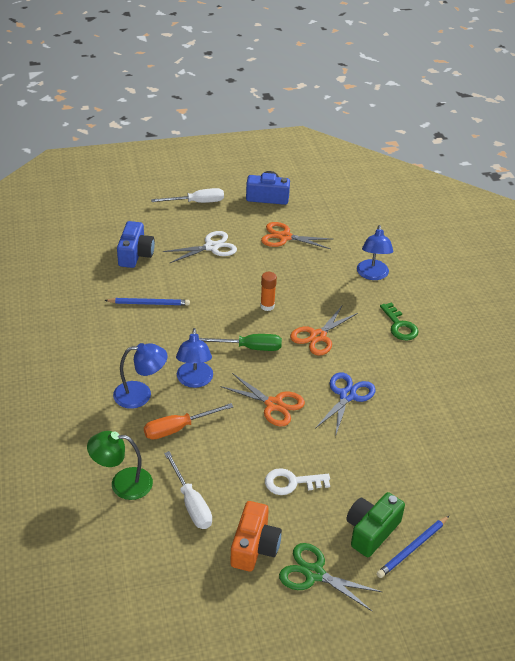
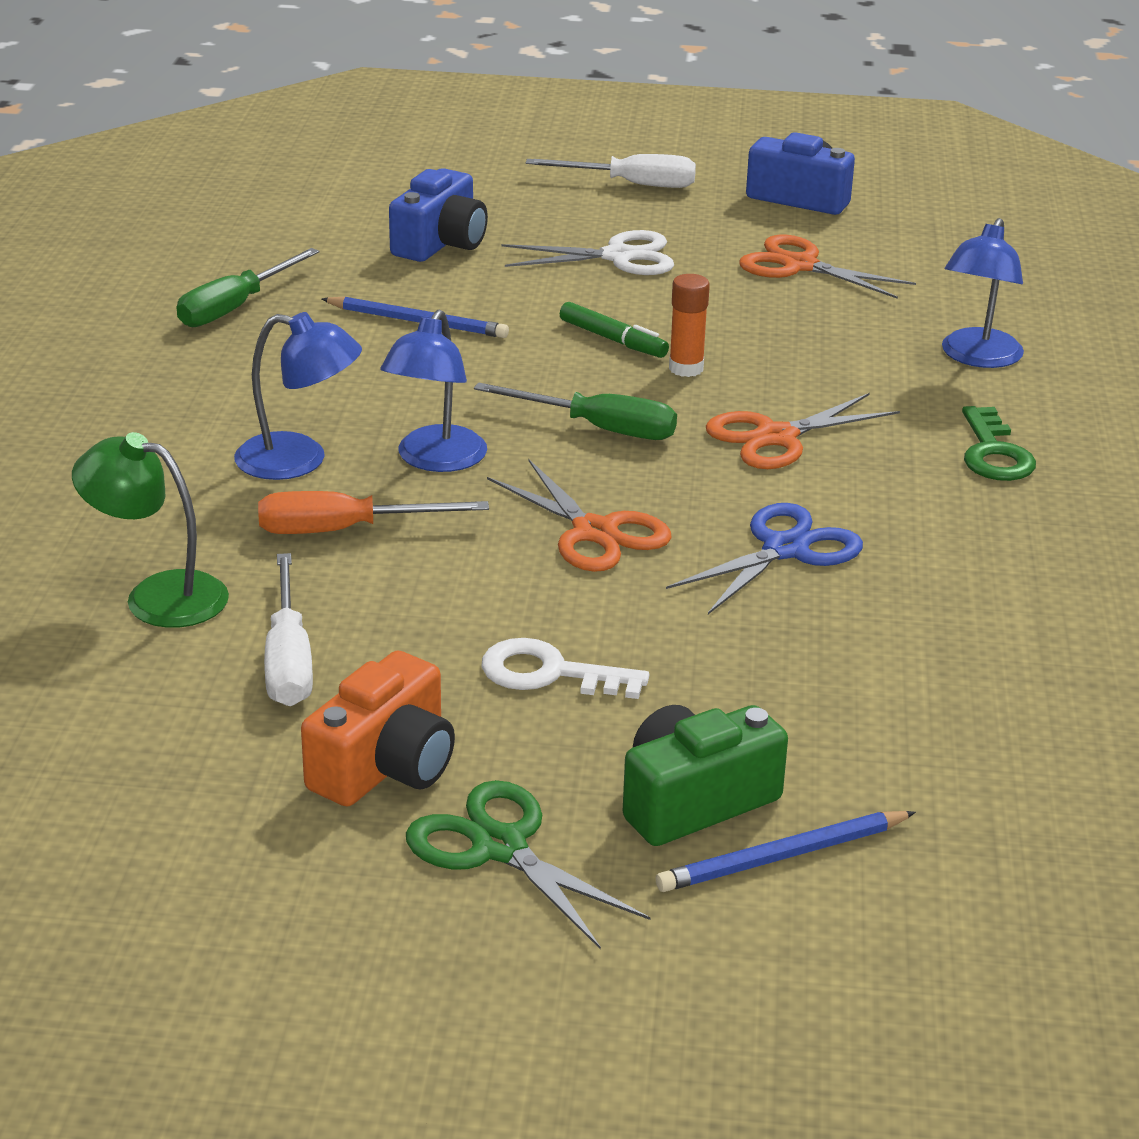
camera: 20 degrees right, 10 degrees down
none -> green screwdriver [177,248,320,327]
none -> green marker [560,302,669,358]

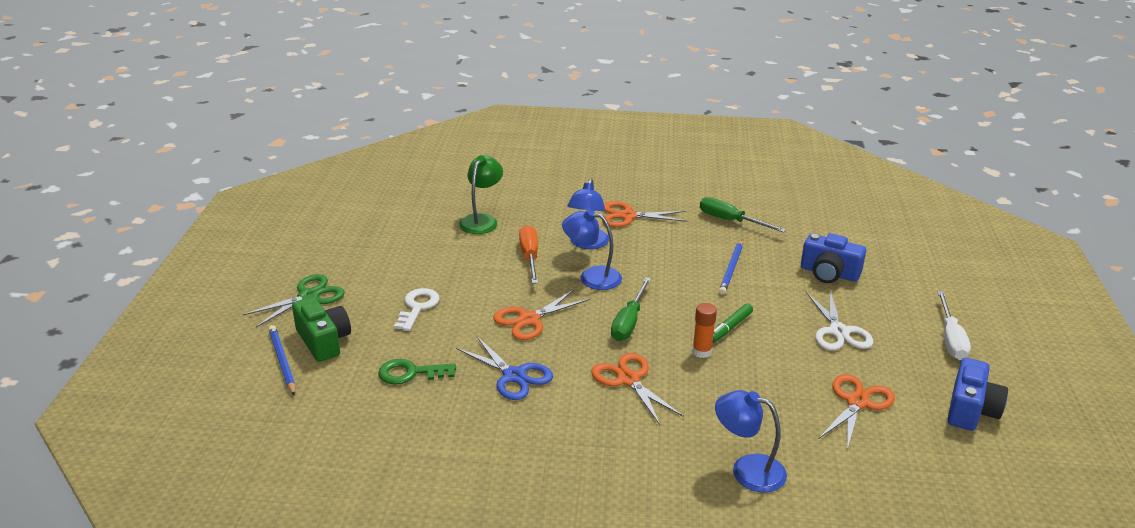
camera: 90 degrees right, 0 degrees up
white screwdriver [264,553,313,706] -> none
orange camera [301,651,455,807] -> none
green key [962,406,1036,481] -> green key moved to [378,359,456,385]
none -> orange scissors [602,201,687,227]

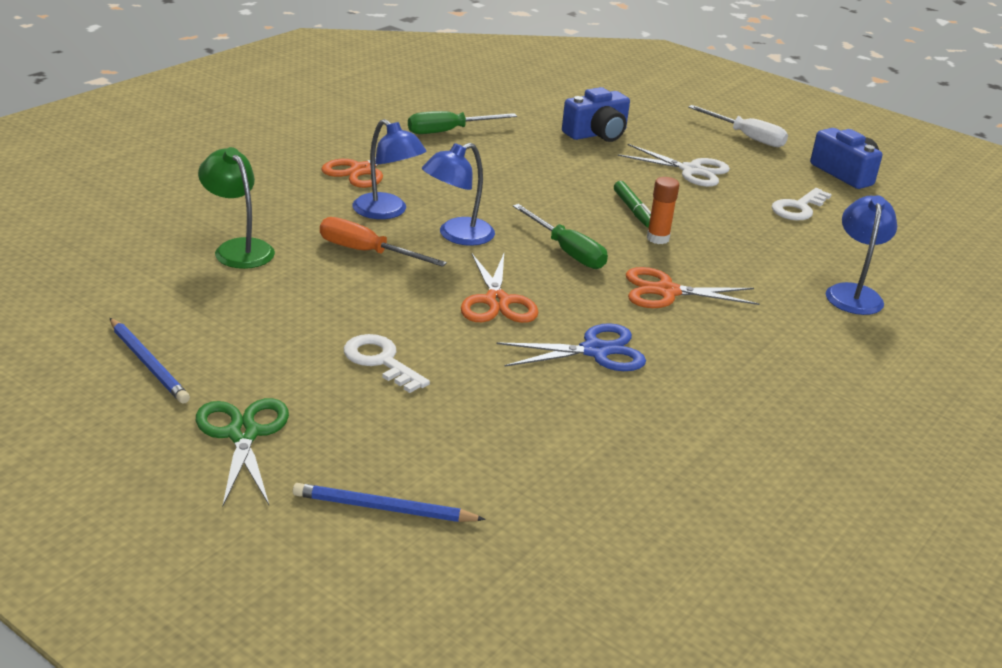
camera: 60 degrees left, 0 degrees up
green camera [292,297,351,362] -> none
green key [378,359,456,385] -> none
blue lamp [715,390,787,493] -> blue lamp turned 135 degrees clockwise [826,195,897,315]
blue pencil [719,240,743,295] -> blue pencil moved to [110,318,190,404]
orange scissors [819,374,895,450] -> white key [772,188,832,220]

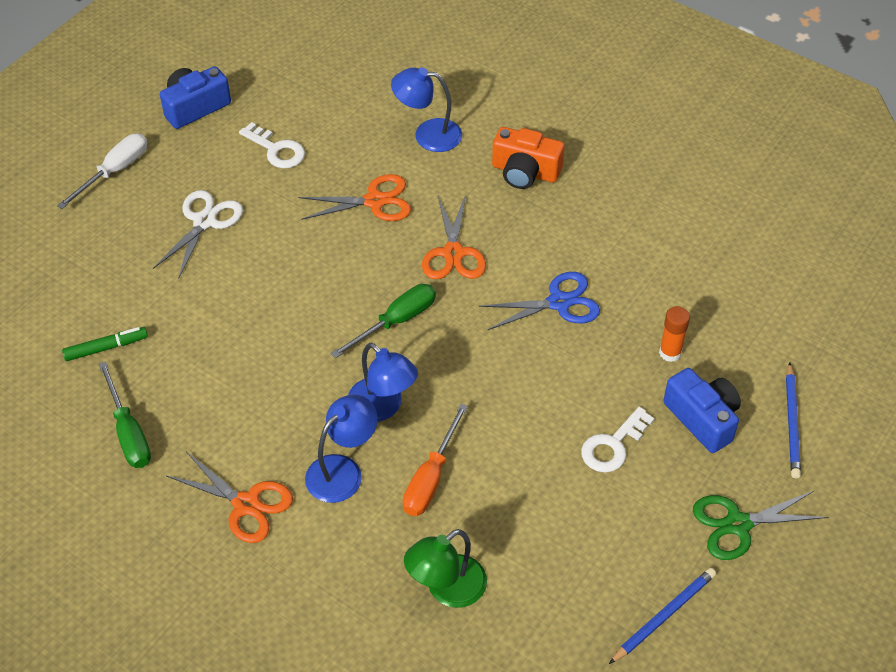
camera: 90 degrees left, 20 degrees up
orange scissors [461,254,539,323] -> orange scissors moved to [298,174,411,221]
blue scissors [496,323,646,371] -> blue scissors turned 90 degrees clockwise [479,272,600,330]
blue camera [562,87,630,142] -> blue camera moved to [663,368,741,453]
green marker [614,181,651,228] -> green marker moved to [62,327,148,361]
orange glue stick [647,177,679,244] -> orange glue stick moved to [659,306,690,362]
none -> orange camera [492,127,565,189]

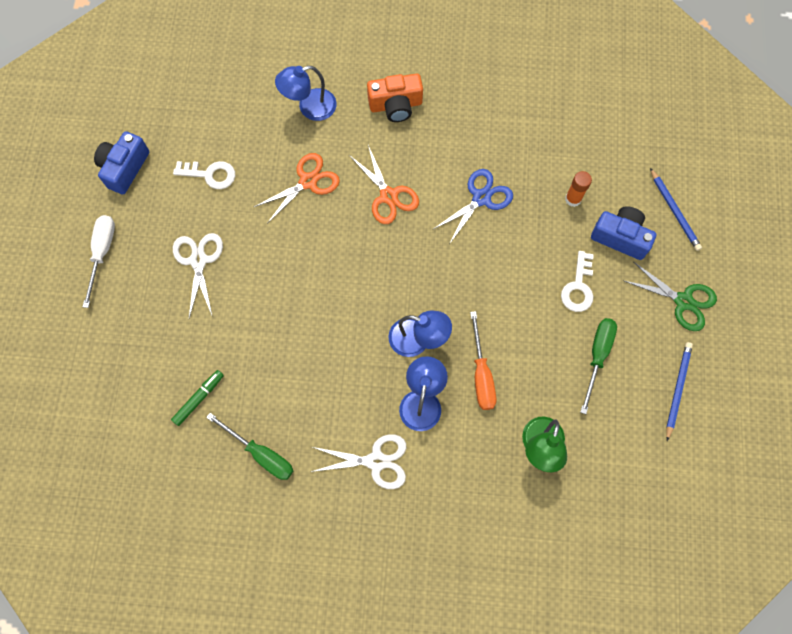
camera: 30 degrees left, 20 degrees up
orange scissors [167,452,293,543] -> white scissors [311,434,406,489]
green screwdriver [331,284,436,358] -> green screwdriver moved to [580,318,617,414]
green scissors [693,490,828,560] -> green scissors turned 105 degrees counterclockwise [624,261,717,331]

